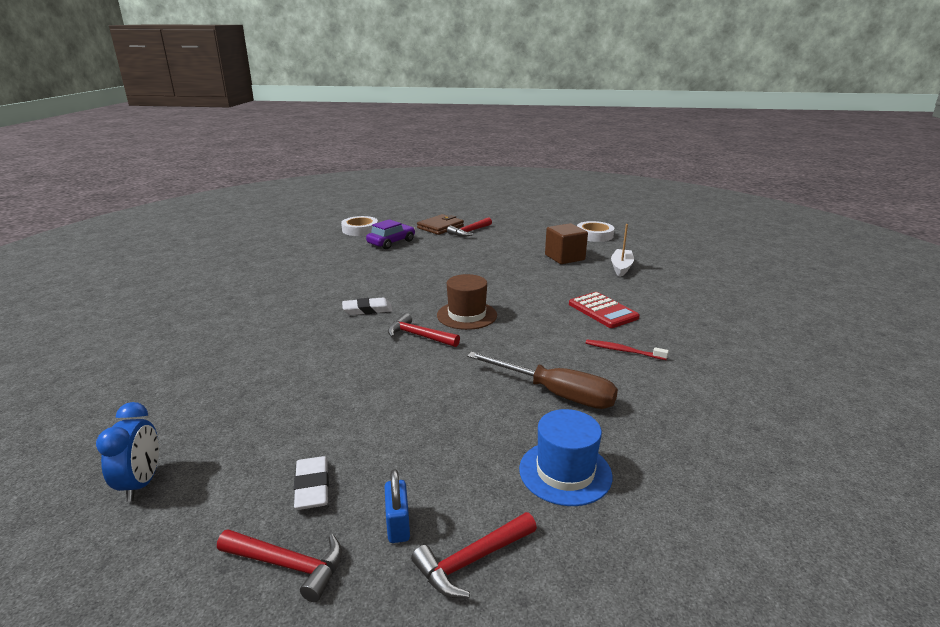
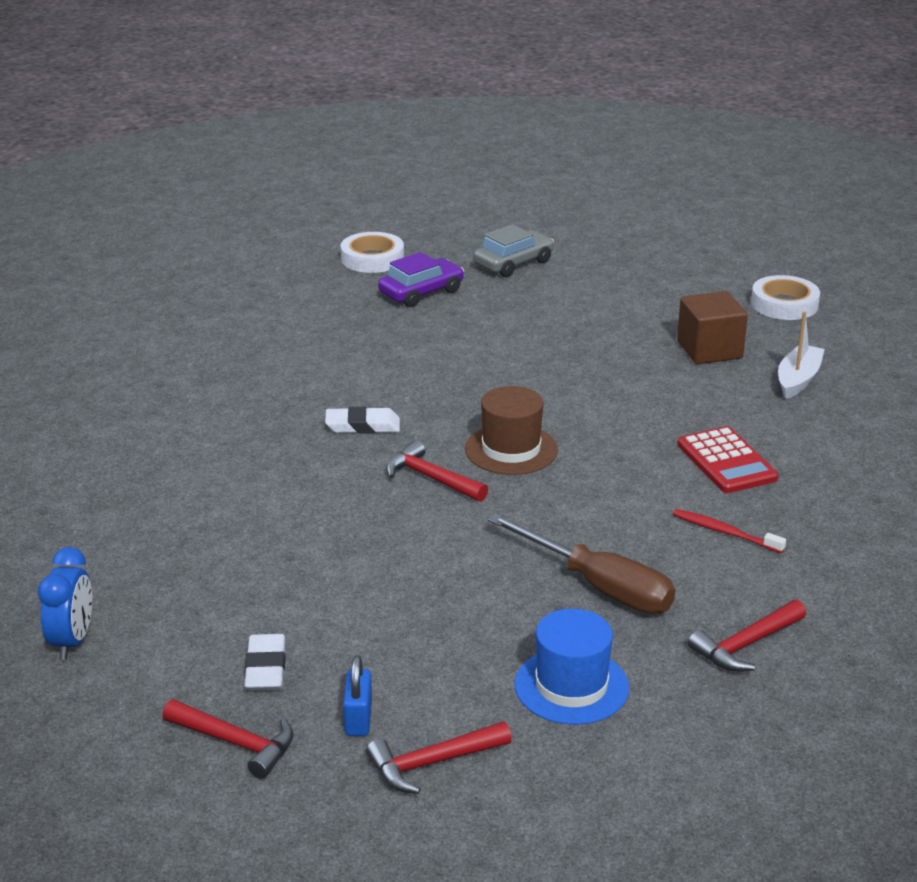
camera: 10 degrees right, 5 degrees up
brown wallet [417,214,464,235] -> grey car [473,224,554,277]
red hammer [447,217,492,237] -> red hammer moved to [688,600,806,672]

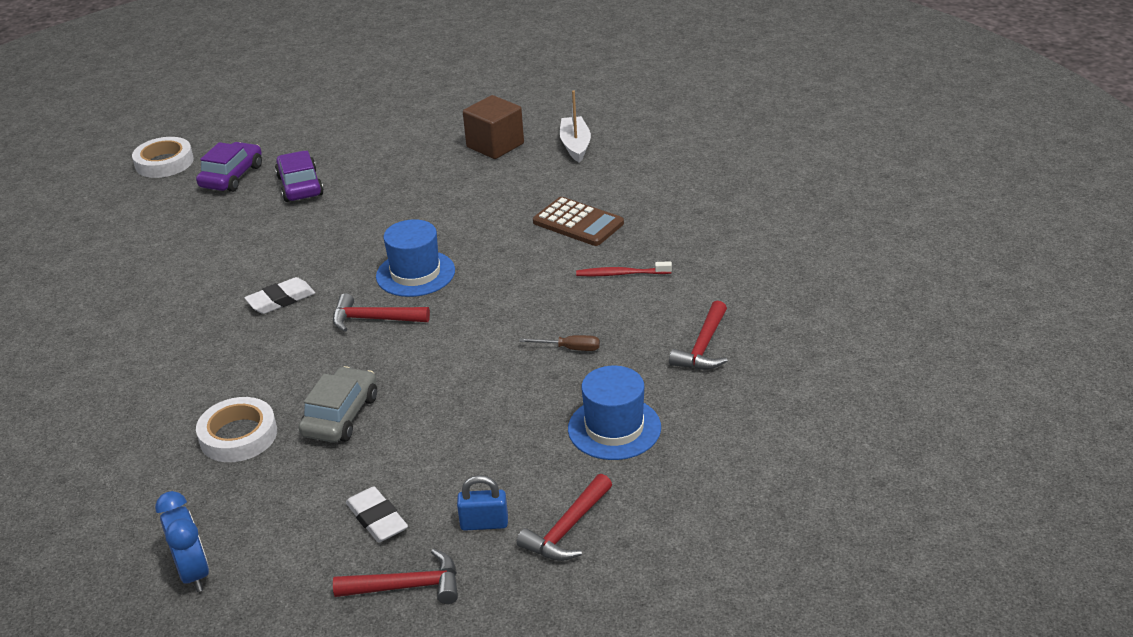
camera: 30 degrees left, 5 degrees up
blue padlock [343,655,372,736] -> blue padlock turned 60 degrees counterclockwise [457,475,508,531]
brown hat [465,386,558,475] -> blue hat [376,219,455,297]
grey car [473,224,554,277] -> grey car moved to [299,366,377,443]
brown screwdriver [488,514,675,614] -> brown screwdriver [519,335,600,351], size x0.45
red calculator [677,426,778,493] -> brown calculator [533,197,624,246]
white tape [751,275,820,320] -> white tape moved to [196,397,277,462]
none -> purple car [275,151,324,202]

